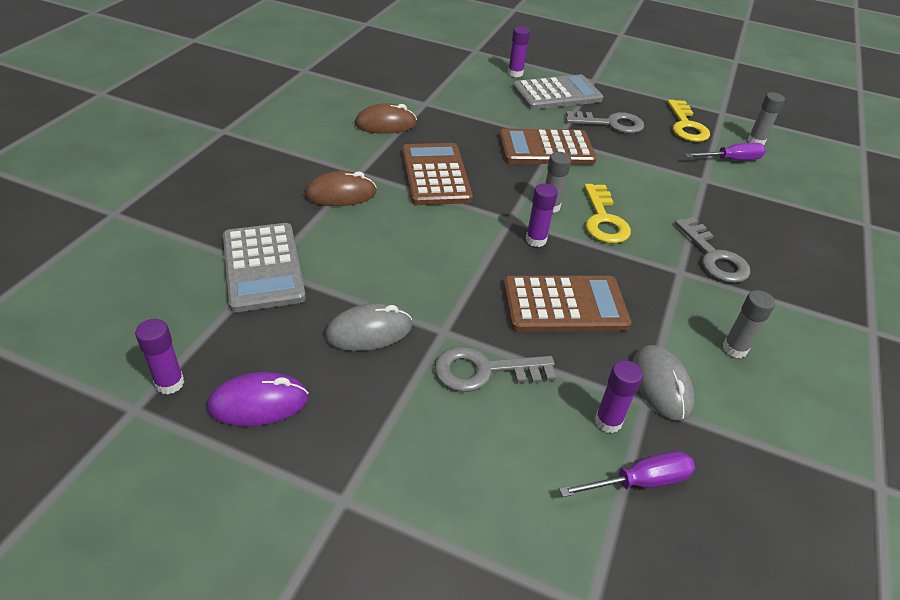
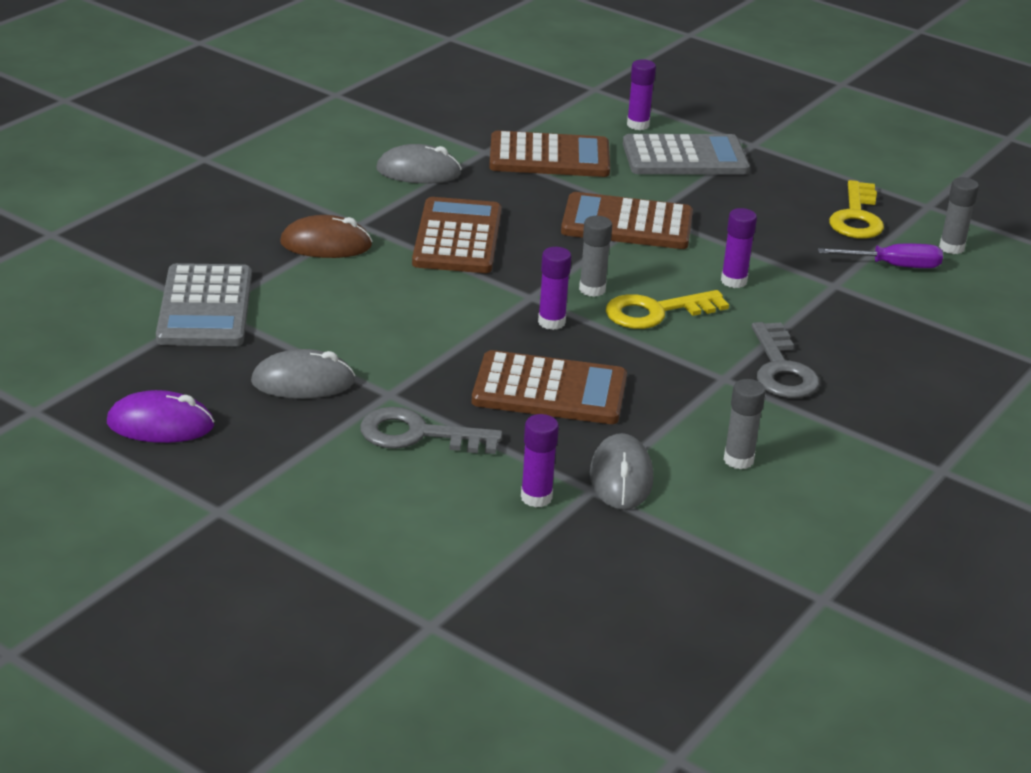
camera: 15 degrees right, 10 degrees down
purple glue stick [135,319,184,394] -> purple glue stick moved to [721,208,757,288]
brown mouse [355,103,417,134] -> grey mouse [376,144,462,184]
purple screwdriver [559,451,695,497] -> none
grey key [566,111,644,134] -> none
yellow key [584,184,631,244] -> yellow key turned 60 degrees clockwise [606,290,729,329]
none -> brown calculator [489,131,610,177]

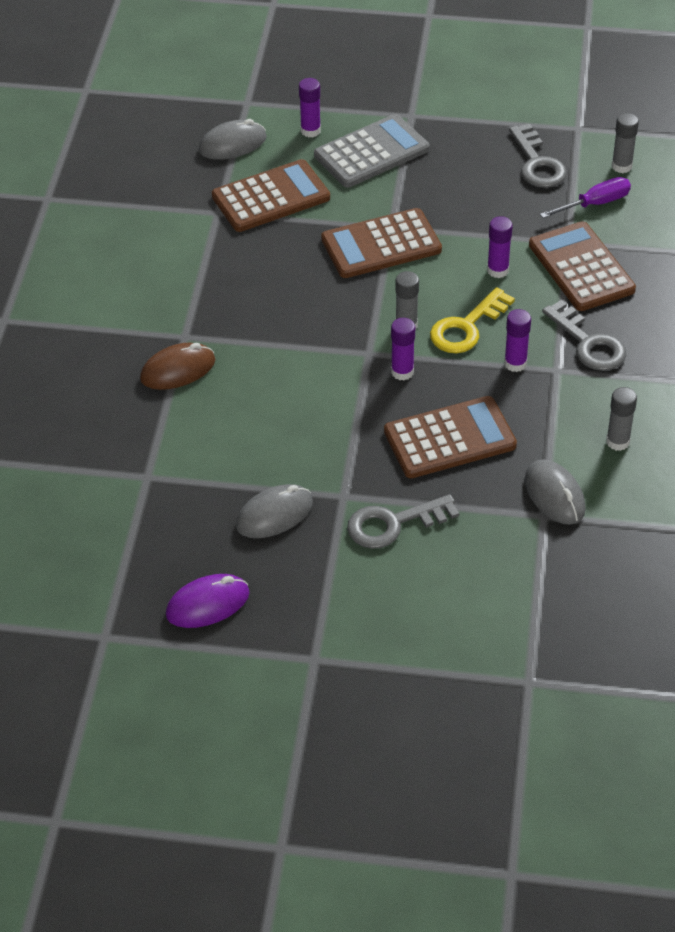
camera: 25 degrees left, 15 degrees up
grey calculator [156,263,252,346] -> none
grey mouse [376,144,462,184] -> grey mouse moved to [199,119,267,160]
brown calculator [412,197,502,273] -> brown calculator moved to [529,221,636,311]
purple glue stick [521,414,559,507] -> purple glue stick moved to [504,309,531,372]
yellow key [829,180,884,239] -> grey key [509,124,567,188]

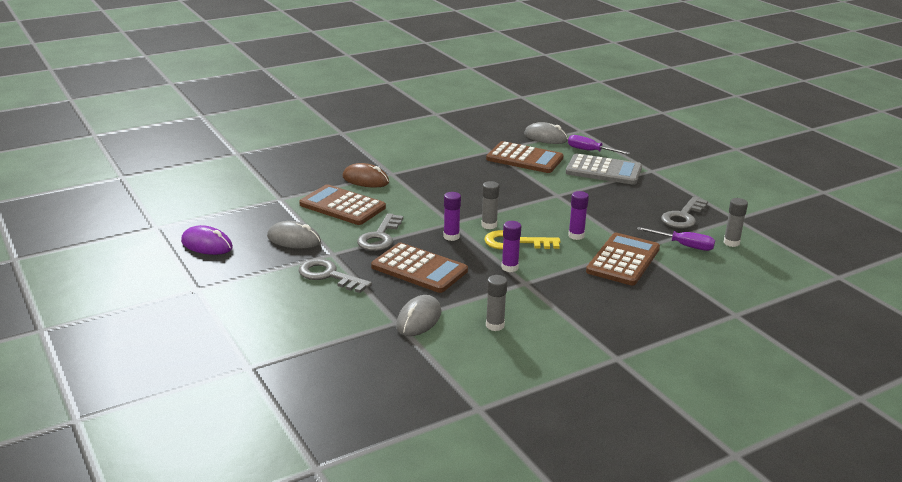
camera: 50 degrees right, 20 degrees down
purple glue stick [299,78,321,137] -> purple screwdriver [568,135,630,155]
brown calculator [321,208,442,278] -> brown calculator moved to [299,184,386,225]
grey key [542,300,626,371] -> grey key moved to [357,213,403,251]

